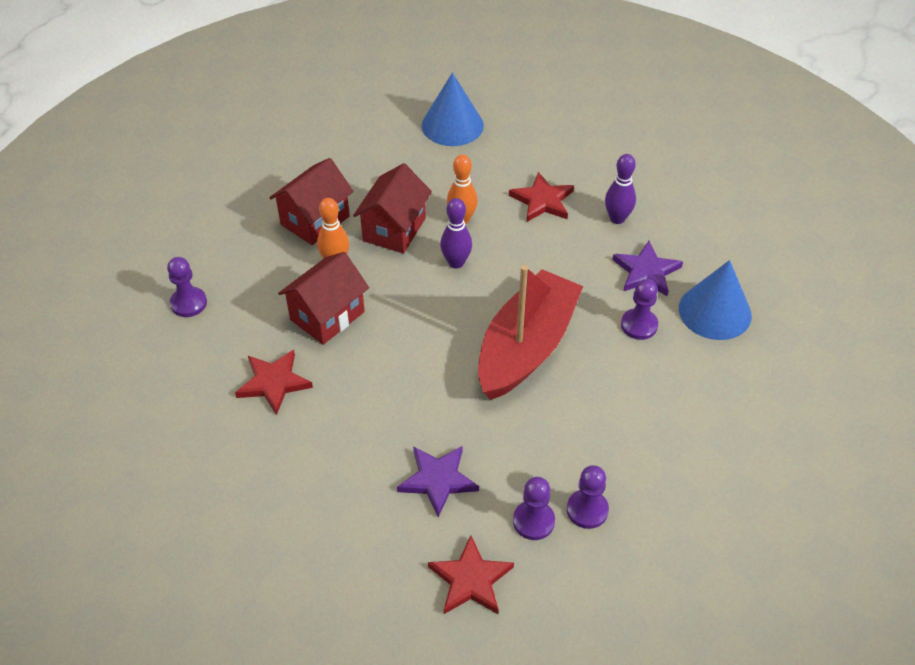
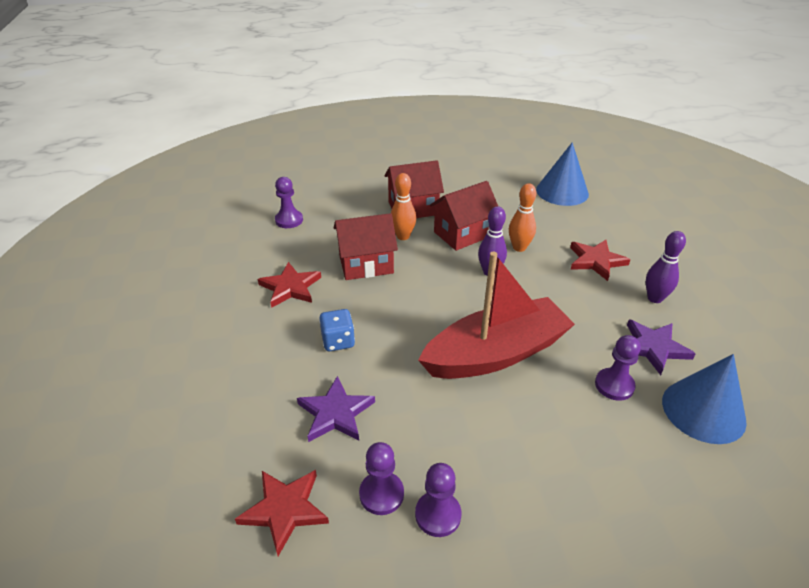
camera: 35 degrees right, 10 degrees down
none -> blue dice [319,309,355,351]

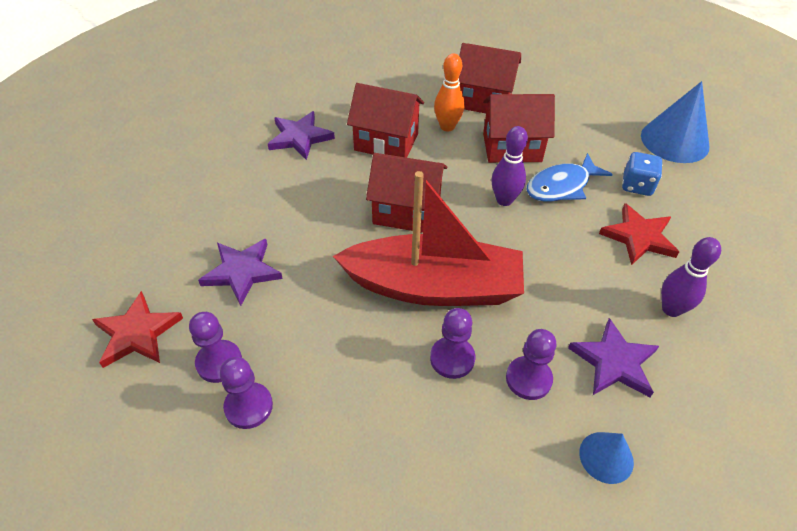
camera: 30 degrees right, 10 degrees up
red star [258,262,321,308] -> purple star [268,111,335,160]
purple pawn [275,177,303,228] -> purple pawn moved to [430,308,475,379]
blue dice [319,309,355,351] -> blue dice moved to [622,152,663,196]
orange bowling pin [509,183,536,252] -> blue fish [526,153,613,201]
blue cone [662,354,747,444] -> blue cone [579,432,634,484], size x0.54
none -> red house [366,153,447,233]

